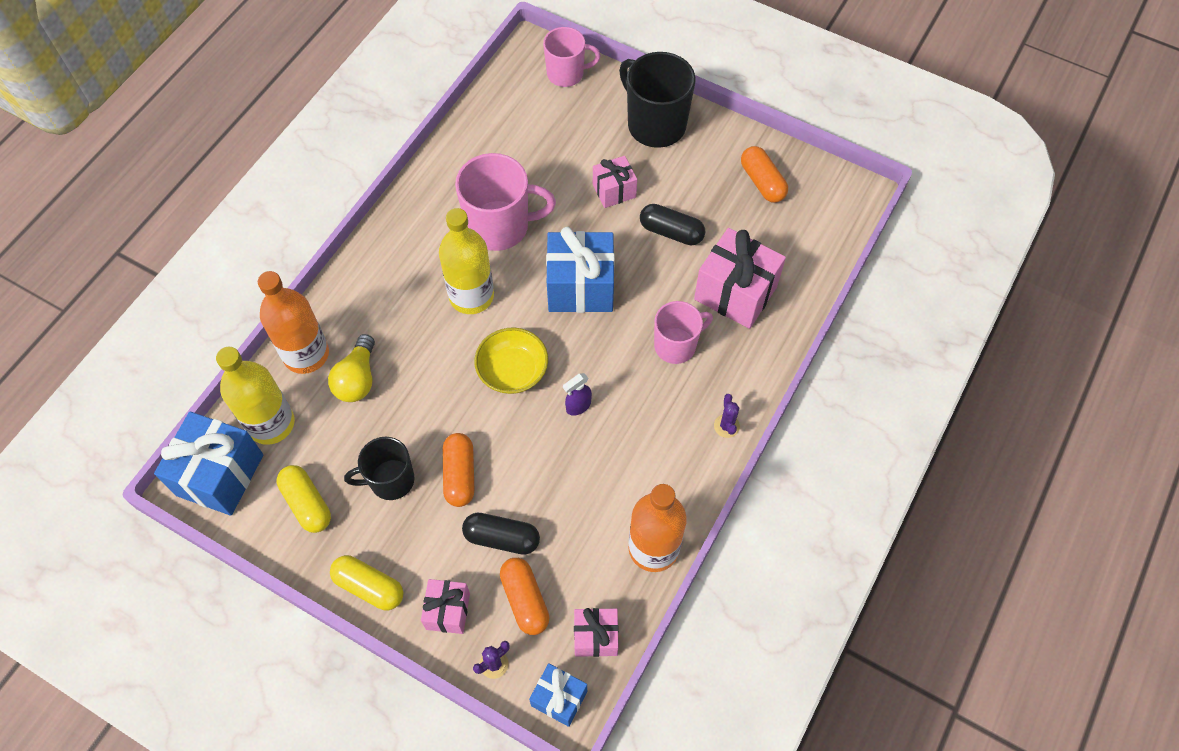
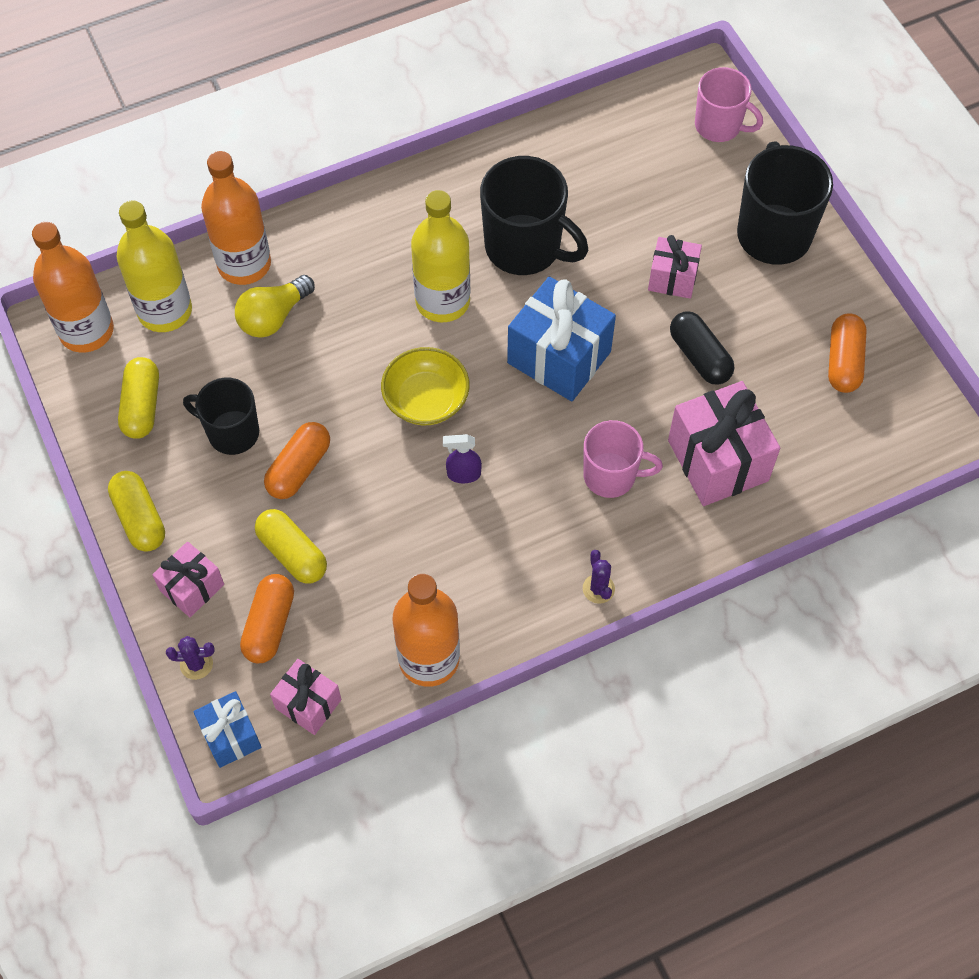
camera: 35 degrees right, 0 degrees up
blue gift [154,411,263,516] -> orange bottle [32,222,114,353]
pink mug [455,153,556,251] -> black mug [480,156,588,275]
black capsule [462,513,540,555] -> yellow capsule [255,509,327,584]
purple cactus [714,394,740,438] -> purple cactus turned 45 degrees counterclockwise [583,550,615,604]

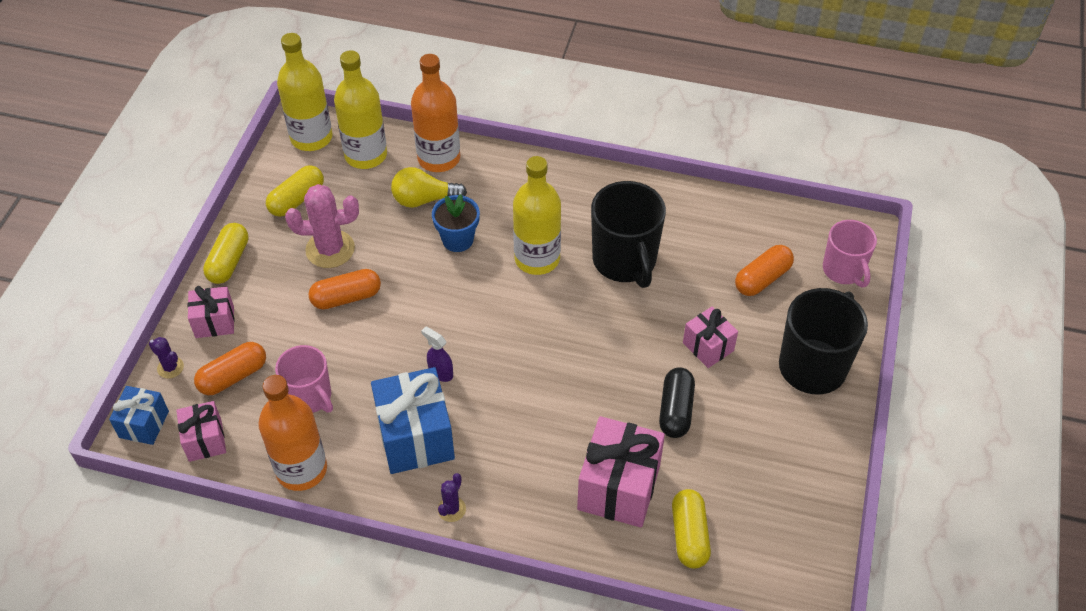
camera: 40 degrees right, 10 degrees down
orange bottle [32,222,114,353] -> yellow bottle [277,33,332,151]
black mug [183,377,259,455] -> pink cactus [285,184,359,268]
yellow capsule [255,509,327,584] -> yellow capsule moved to [672,489,711,569]
yellow bowl [381,347,470,425] -> none
blue gift [507,276,616,401] -> blue gift moved to [371,367,455,474]
pink mug [583,420,663,498] -> pink mug moved to [275,345,333,413]
orange capsule [828,313,867,393] -> orange capsule moved to [735,245,794,296]
none -> blue flower pot [432,194,480,252]

